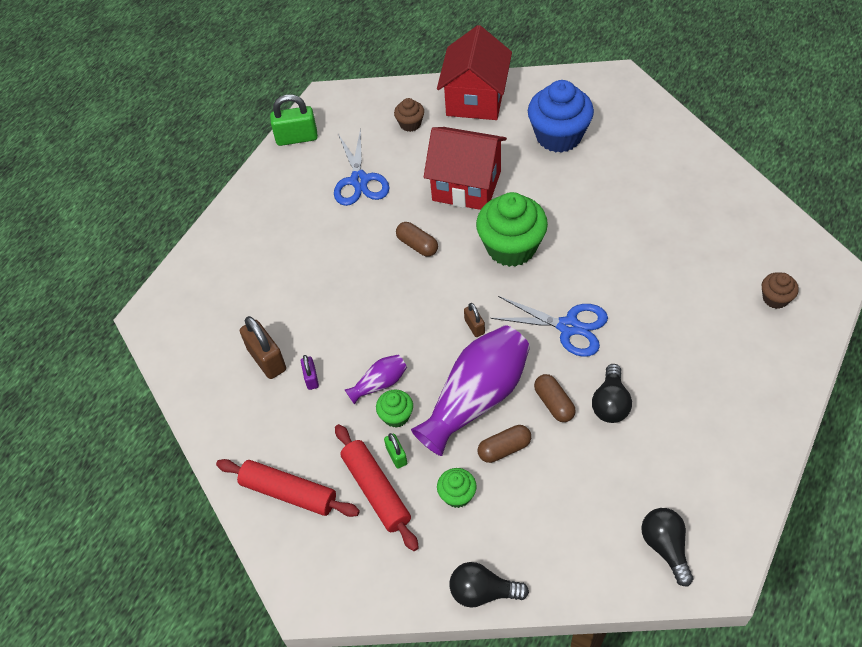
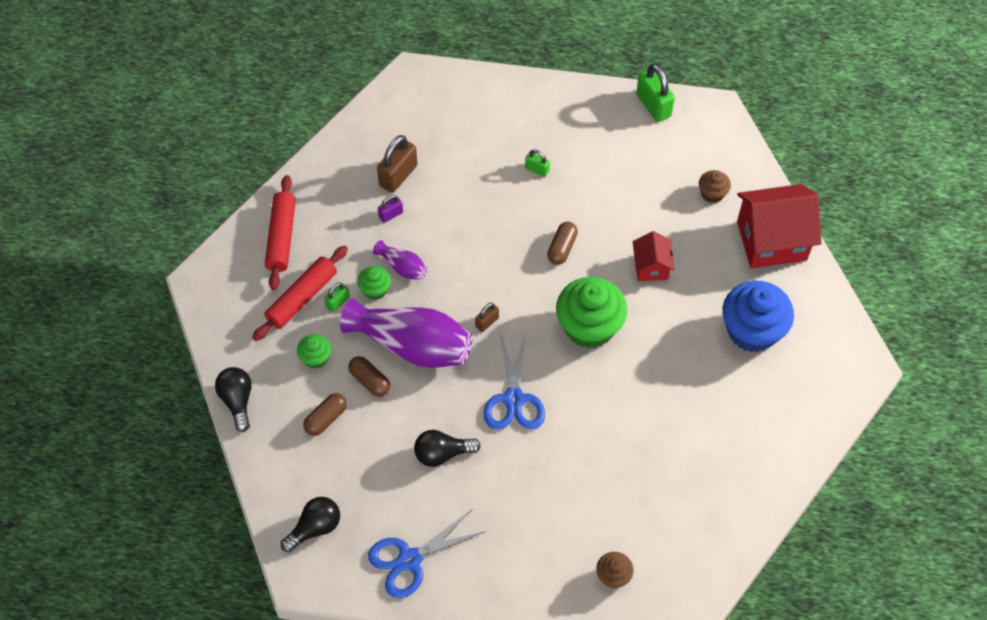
camera: 65 degrees right, 5 degrees up
blue scissors [334,128,389,206] -> blue scissors moved to [368,510,486,598]
red house [424,127,507,210] -> red house [633,231,675,281], size x0.53
brown capsule [534,374,576,422] -> brown capsule moved to [303,393,347,436]
none -> green padlock [525,149,550,177]

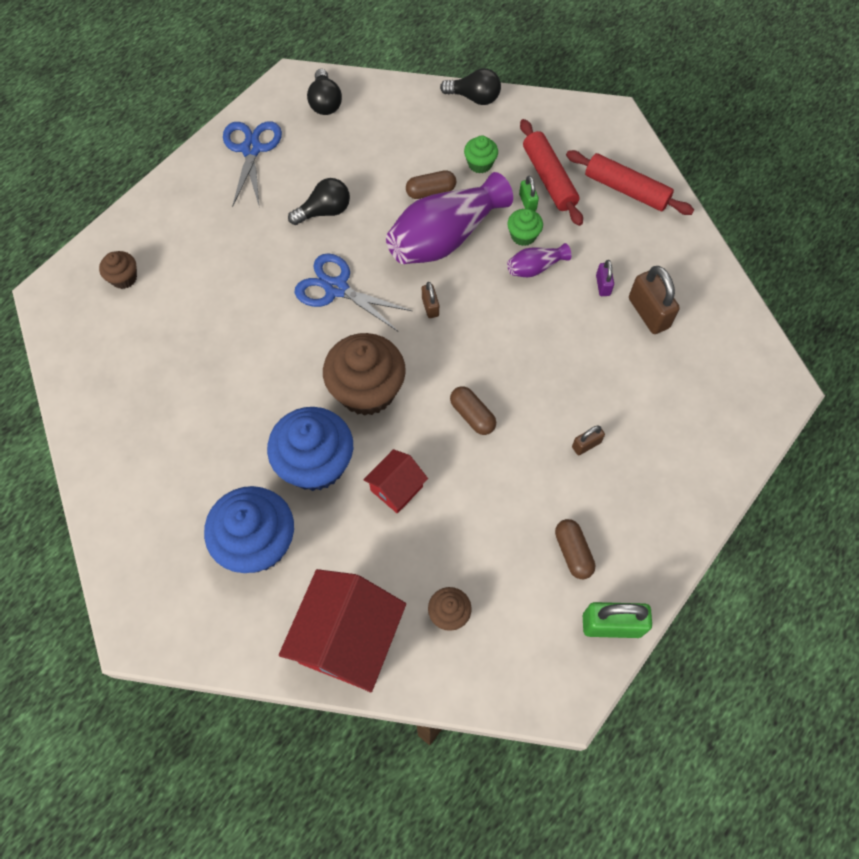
camera: 120 degrees right, 5 degrees up
brown capsule [303,393,347,436] -> brown capsule moved to [555,519,595,579]
black light bulb [414,430,481,467] -> black light bulb turned 45 degrees clockwise [288,178,350,225]
green padlock [525,149,550,177] -> brown padlock [572,425,605,455]
green cupcake [556,277,627,349] -> brown cupcake [323,333,406,416]
red house [633,231,675,281] -> red house turned 75 degrees counterclockwise [363,449,428,513]
none -> blue cupcake [267,407,353,491]

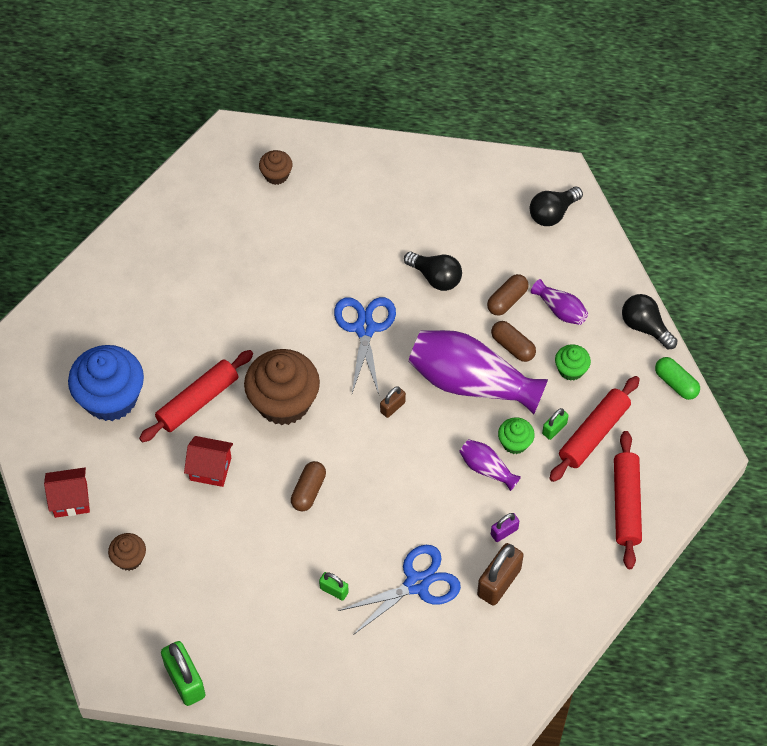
camera: 60 degrees right, 5 degrees down
blue scissors [223,121,282,207] -> blue scissors moved to [338,545,461,635]
blue cupcake [267,407,353,491] -> red rolling pin [139,350,253,443]
red house [279,569,406,692] -> red house [44,467,90,518], size x0.53
black light bulb [440,68,501,105] -> black light bulb turned 150 degrees clockwise [622,294,677,349]
brown capsule [555,519,595,579] -> brown capsule moved to [487,274,529,316]
brown padlock [572,425,605,455] -> green padlock [319,572,349,601]
none -> purple vase [531,279,588,325]
none -> green capsule [655,357,700,400]

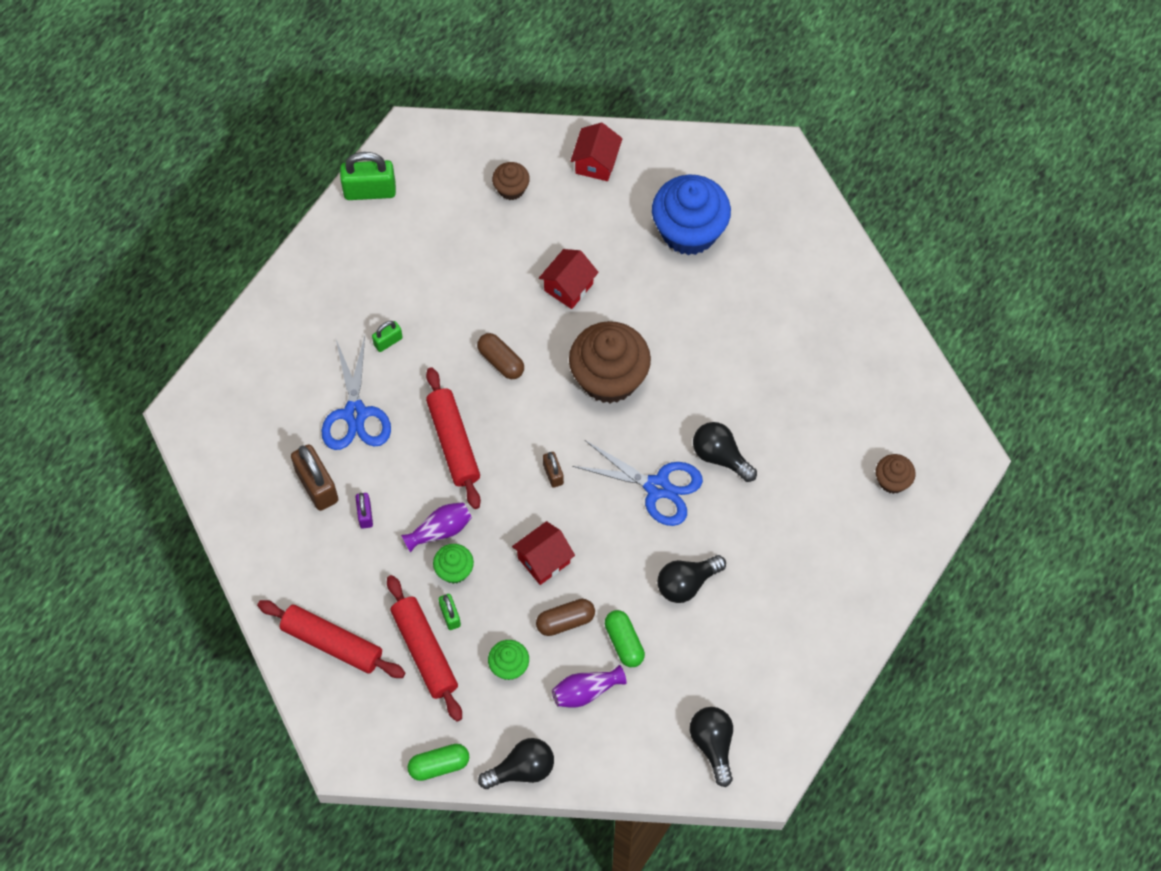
camera: 115 degrees right, 5 degrees up
red rolling pin [139,350,253,443] -> red rolling pin moved to [426,367,481,509]
purple vase [408,330,548,414] -> red house [512,521,575,585]
brown capsule [487,274,529,316] -> green capsule [605,610,645,667]
none -> black light bulb [693,422,757,482]

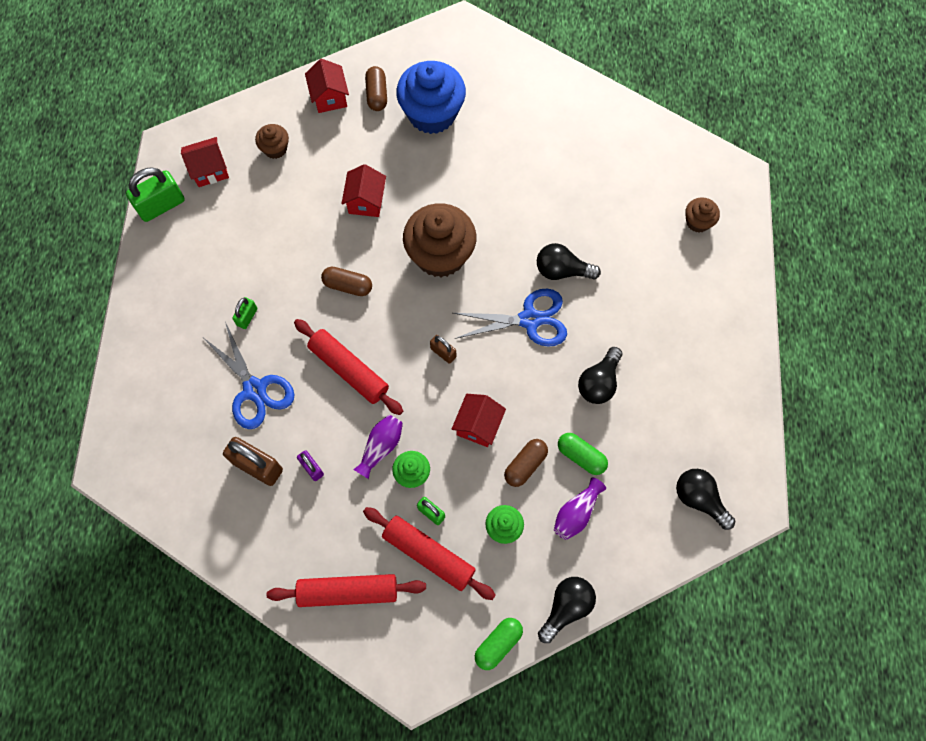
camera: 30 degrees left, 5 degrees up
none -> red house [181,137,229,187]
none -> brown capsule [365,66,387,111]

